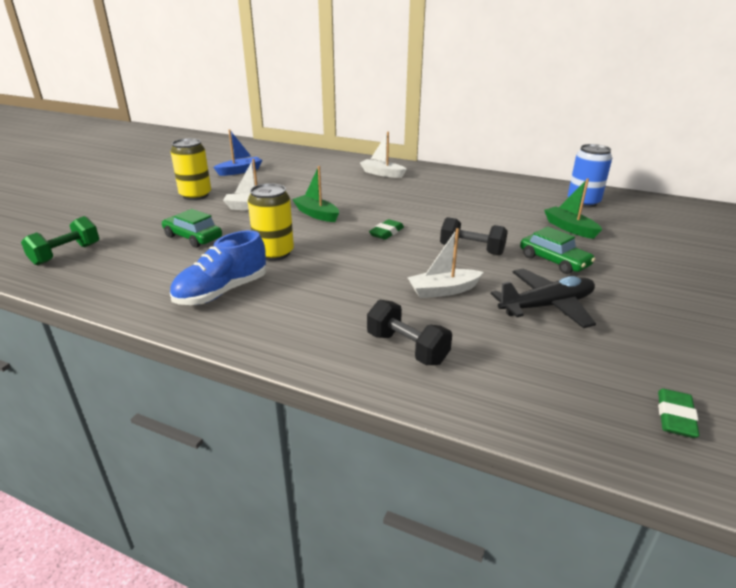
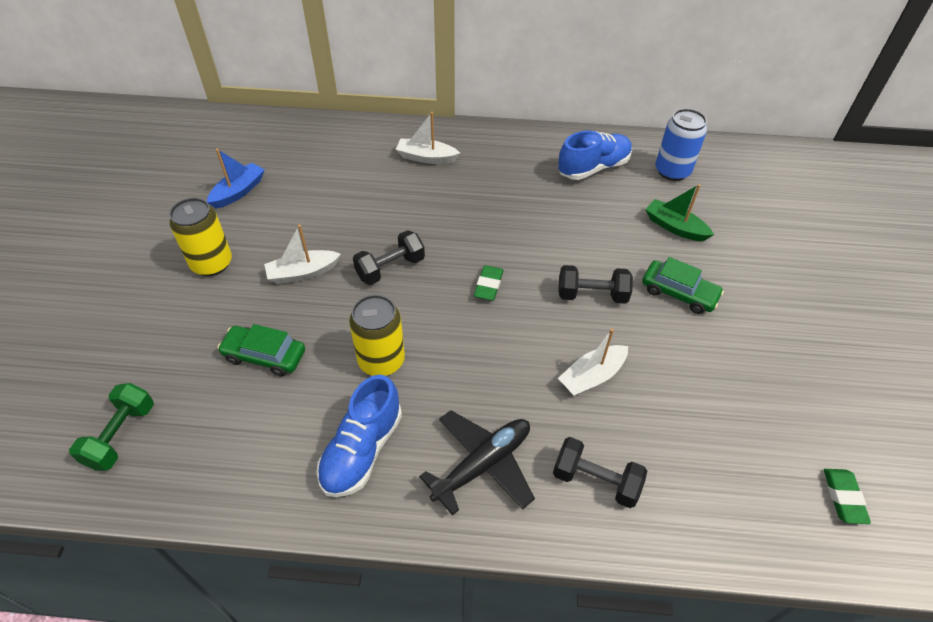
camera: 20 degrees left, 20 degrees up
green boat [292,166,339,222] -> black dumbbell [353,230,425,285]
black plane [491,268,596,328] -> black plane moved to [419,410,535,515]
none -> blue shoe [558,131,632,180]

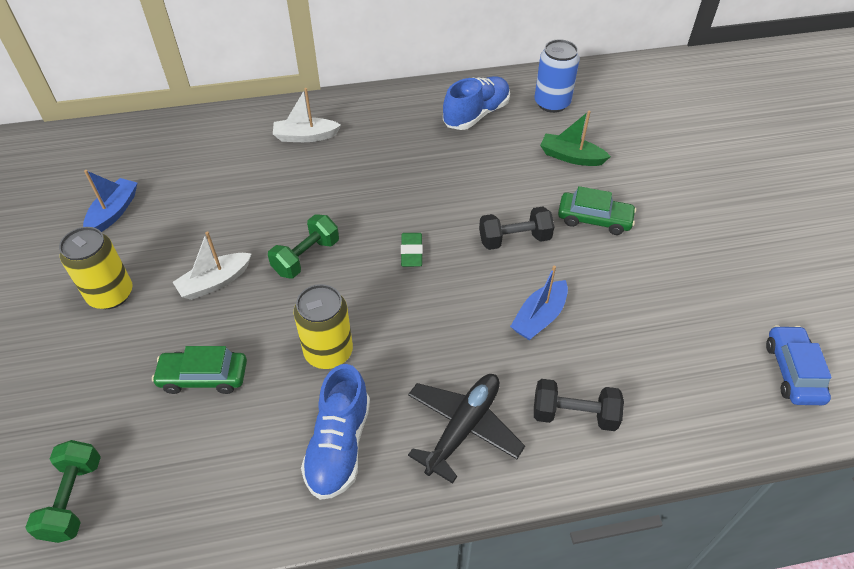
camera: 15 degrees left, 0 degrees up
black dumbbell [353,230,425,285] -> green dumbbell [268,214,339,278]
white boat [558,329,628,396] -> blue boat [510,265,568,340]
green eraser [824,469,871,524] -> blue car [766,325,832,405]

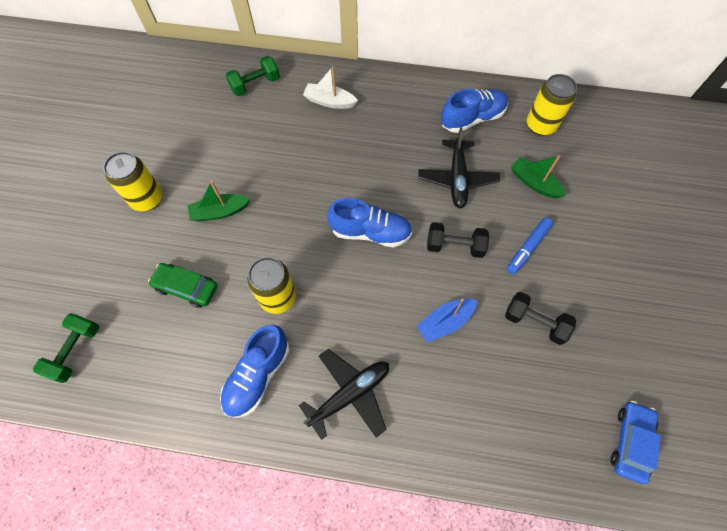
camera: 20 degrees right, 15 degrees up
blue boat [83,170,137,232] -> none
white boat [173,231,252,300] -> green boat [188,181,250,221]
green dumbbell [268,214,339,278] -> green dumbbell moved to [226,56,280,96]
green eraser [401,233,423,267] -> blue shoe [327,198,412,248]
black dumbbell [534,379,624,431] -> black dumbbell moved to [505,292,576,345]
blue can [535,39,580,113] -> yellow can [527,74,577,136]
green car [558,186,636,235] -> blue marker [507,218,553,274]
none -> black plane [418,127,500,209]

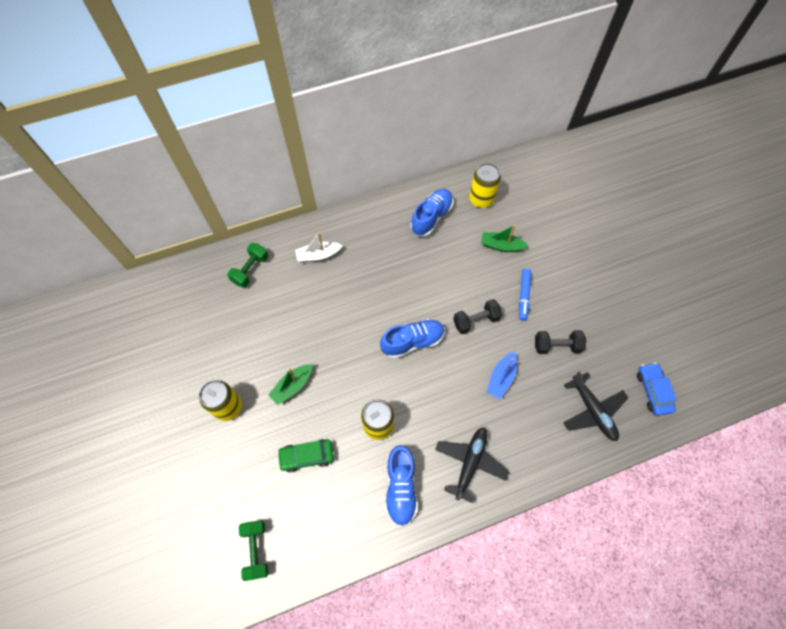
camera: 30 degrees left, 0 degrees up
black plane [418,127,500,209] -> black plane moved to [563,371,628,441]

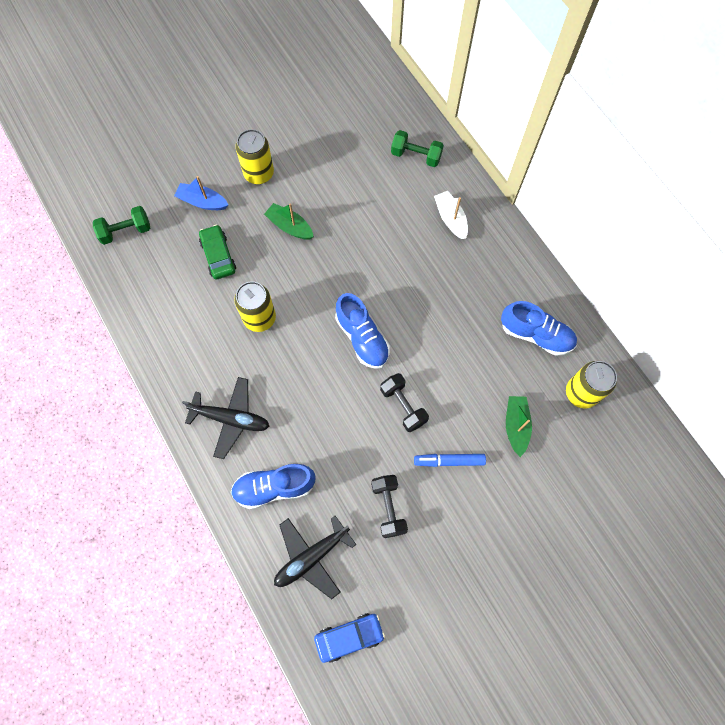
camera: 80 degrees right, 5 degrees up
blue shoe [385,445,418,527] -> blue shoe moved to [231,464,316,509]
blue boat [487,352,517,399] -> blue boat moved to [174,176,228,210]

